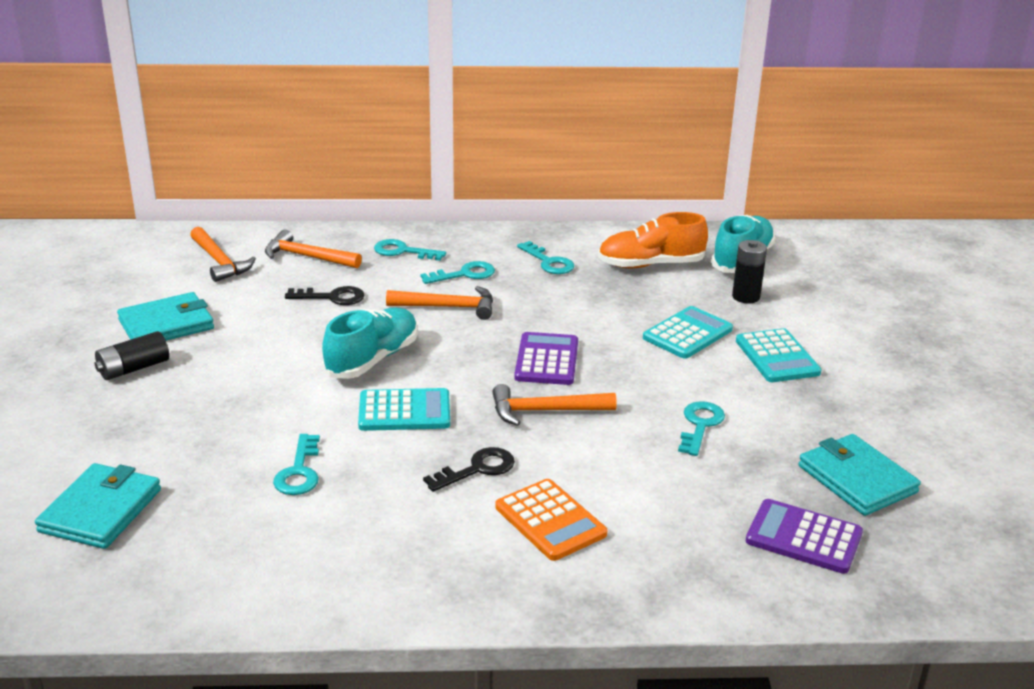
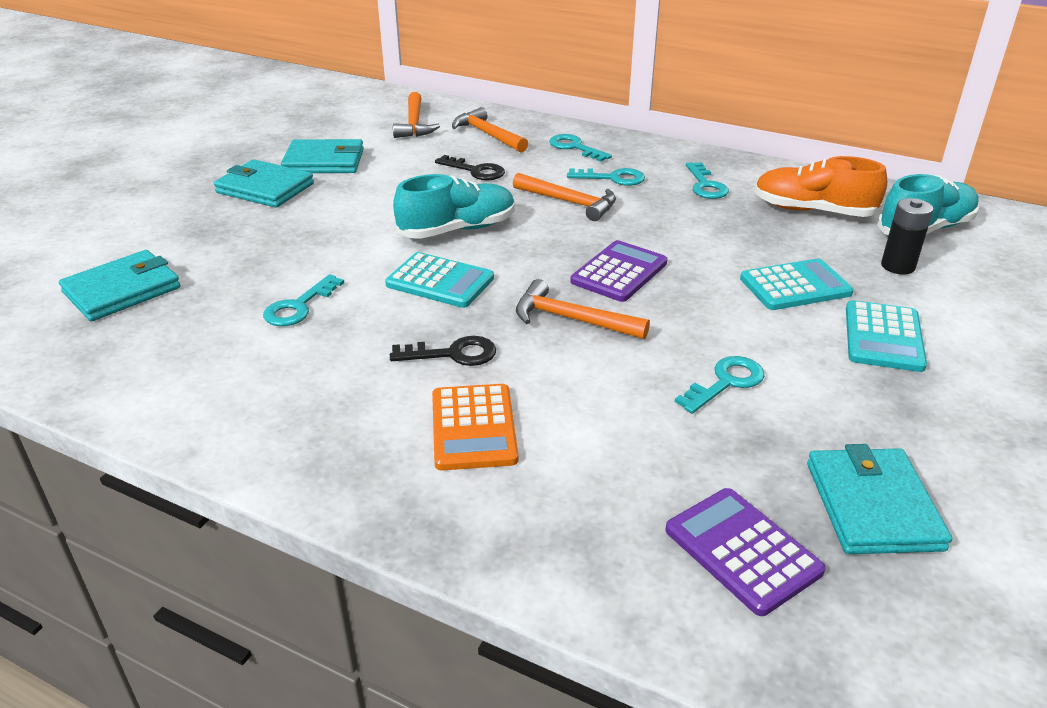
camera: 30 degrees right, 5 degrees up
black battery [95,331,169,380] -> turquoise wallet [214,159,314,208]

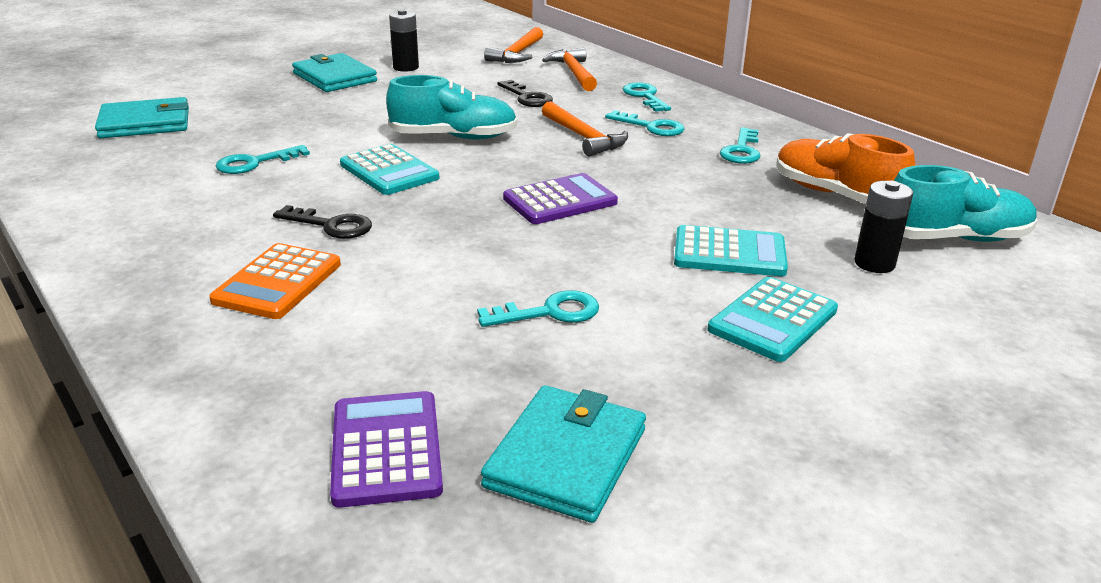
camera: 25 degrees right, 5 degrees down
turquoise wallet [281,139,364,173] -> black battery [389,9,419,72]
orange hammer [516,279,650,339] -> none

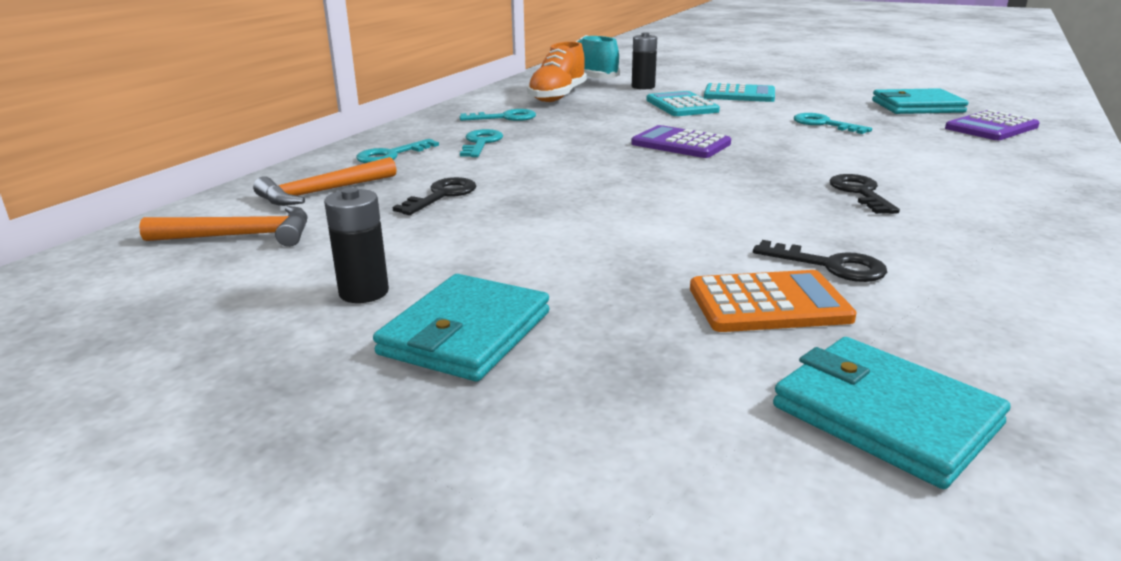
camera: 115 degrees left, 5 degrees down
orange calculator [209,243,341,319] -> orange calculator moved to [690,270,857,332]
turquoise key [216,145,310,174] -> black key [753,240,887,282]
turquoise calculator [340,144,439,195] -> none
turquoise shoe [386,75,517,140] -> none
orange hammer [542,101,628,156] -> none

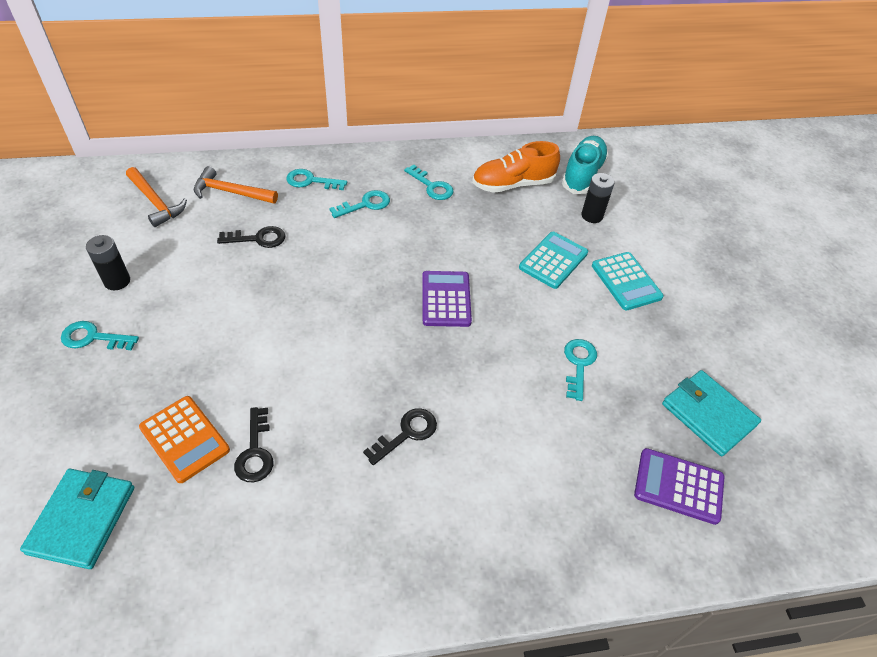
camera: 50 degrees right, 25 degrees up
turquoise wallet [373,274,549,381] -> turquoise key [61,321,139,350]

